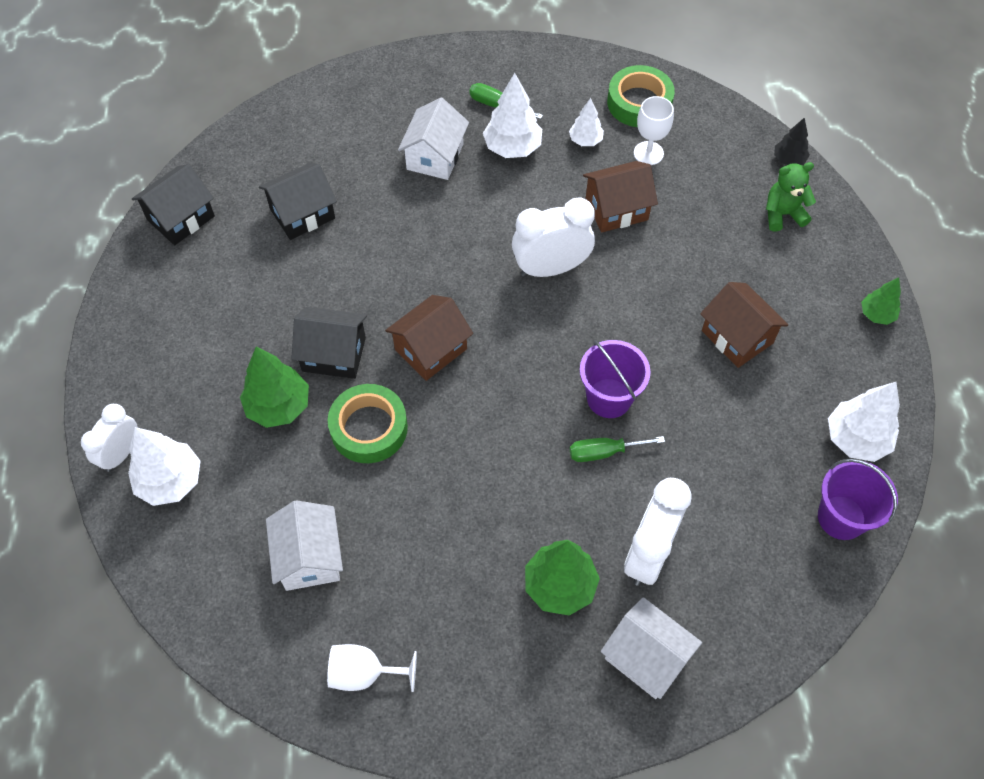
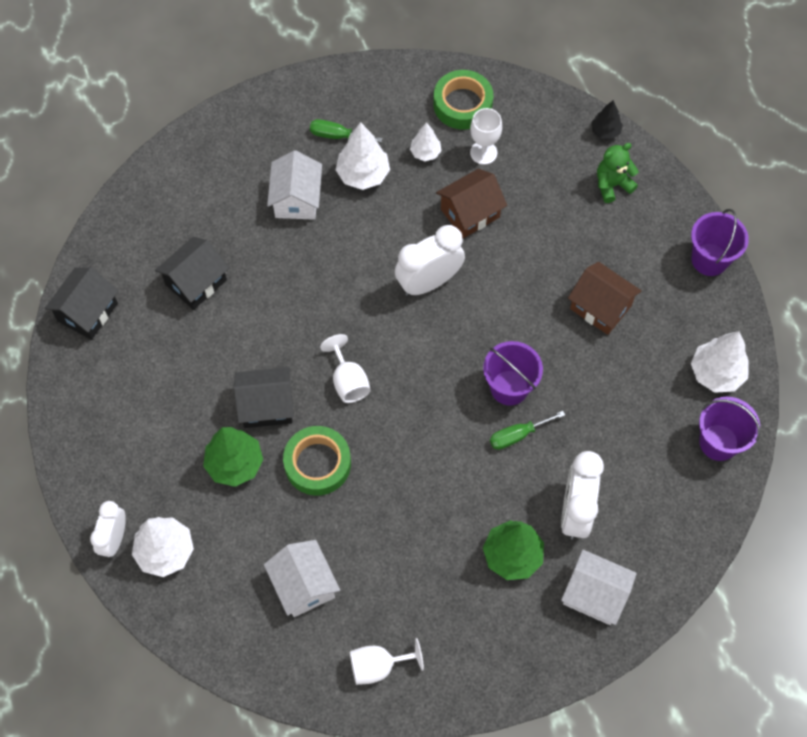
camera: 15 degrees left, 5 degrees up
brown house [385,295,473,381] -> white goblet [320,334,371,403]
green tree [861,277,901,325] -> purple bucket [691,209,749,276]

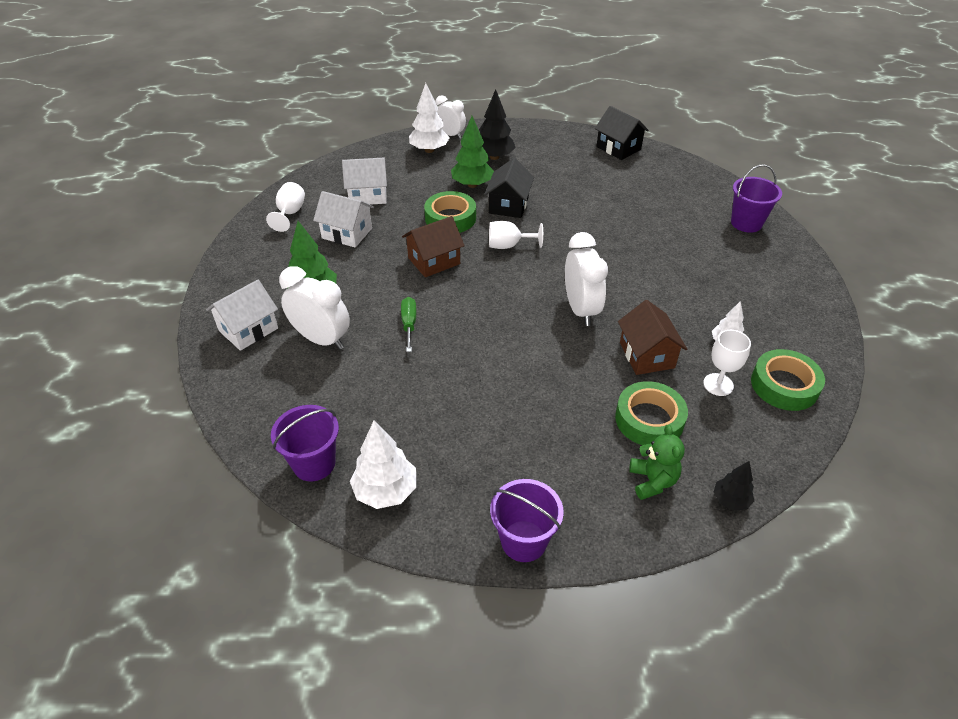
camera: 110 degrees right, 20 degrees down
black house [155,237,229,310] -> none
white house [267,150,322,220] -> white house moved to [313,191,374,248]
green screwdriver [310,119,382,142] -> none
white tree [336,122,390,190] -> none
purple bucket [483,341,543,406] -> purple bucket moved to [731,164,782,233]
brown house [568,262,642,335] -> brown house moved to [402,216,465,277]
none -> black tree [479,89,516,160]
none -> green tape [615,381,688,445]

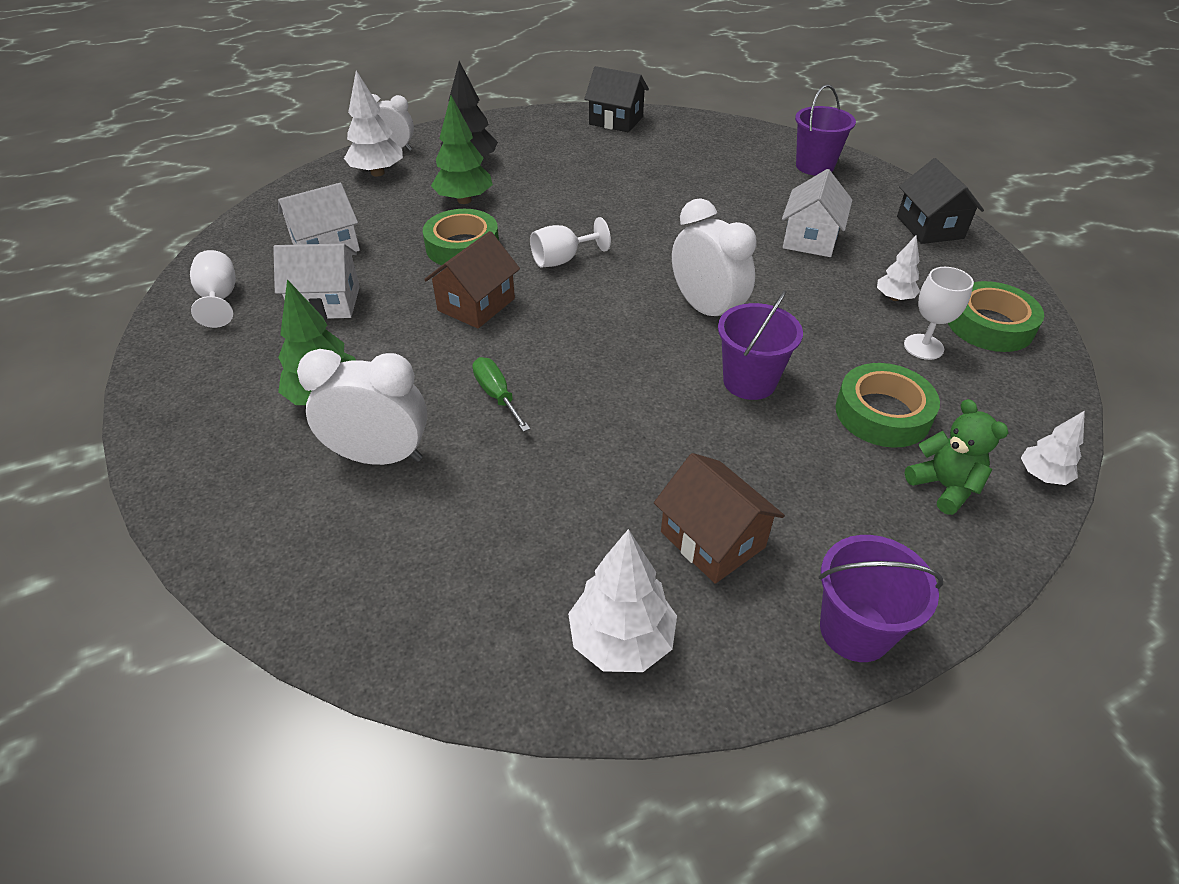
camera: 25 degrees left, 0 degrees up
white house [206,280,278,351] -> white house moved to [782,169,853,257]
purple bucket [271,405,339,481] -> purple bucket moved to [718,290,803,400]
black house [484,158,534,218] -> black house moved to [897,158,984,244]
brown house [618,300,687,375] -> brown house moved to [654,453,785,584]
black tree [714,461,754,511] -> white tree [1021,411,1085,485]

